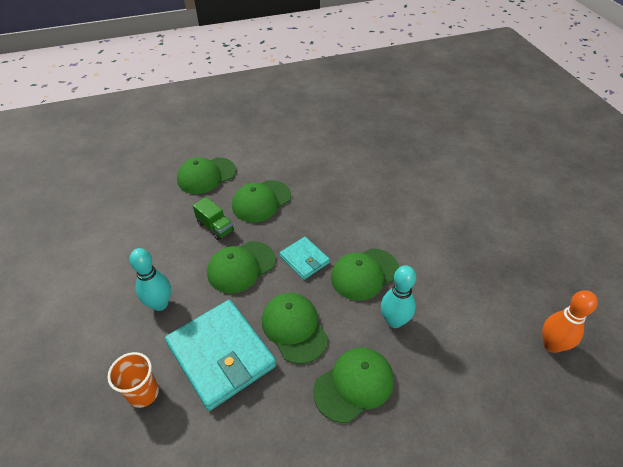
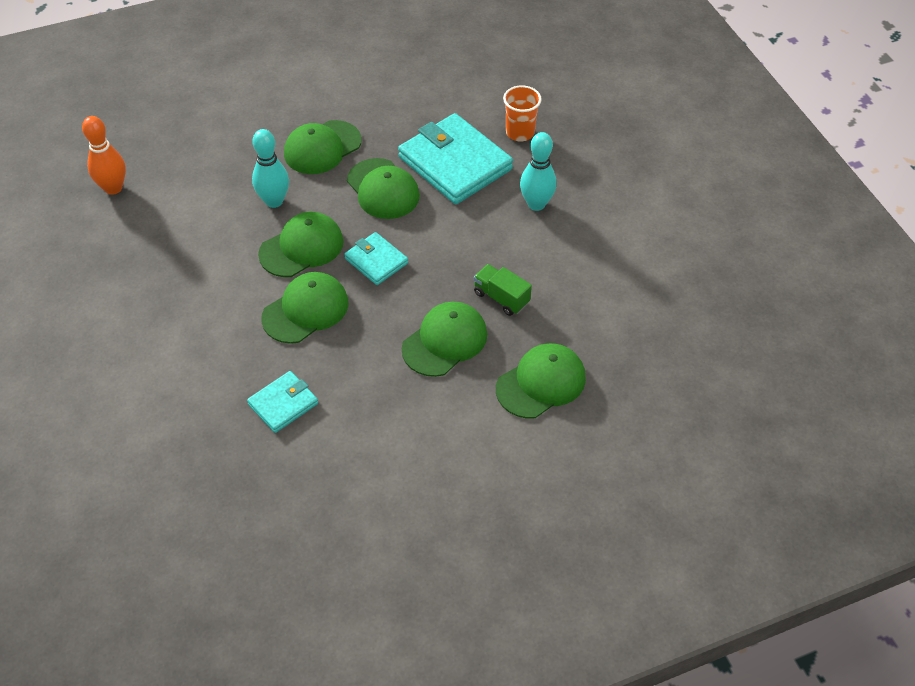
camera: 175 degrees right, 5 degrees up
green cap [207,241,276,293] -> green cap moved to [261,272,349,344]
none -> turquoise wallet [247,371,318,433]

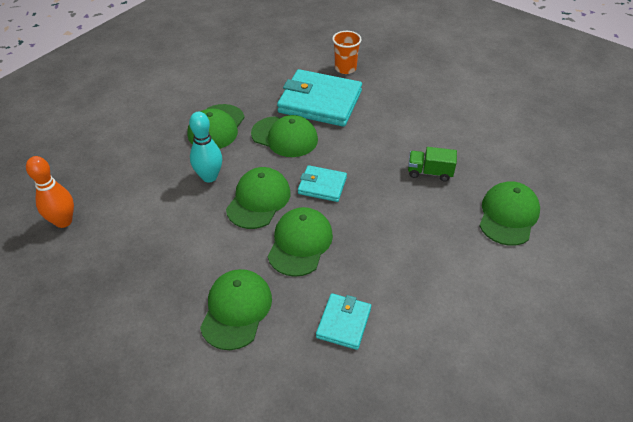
camera: 30 degrees left, 5 degrees down
green cap [402,302,487,377] -> green cap moved to [200,269,272,350]
turquoise bowling pin [520,132,557,211] -> none

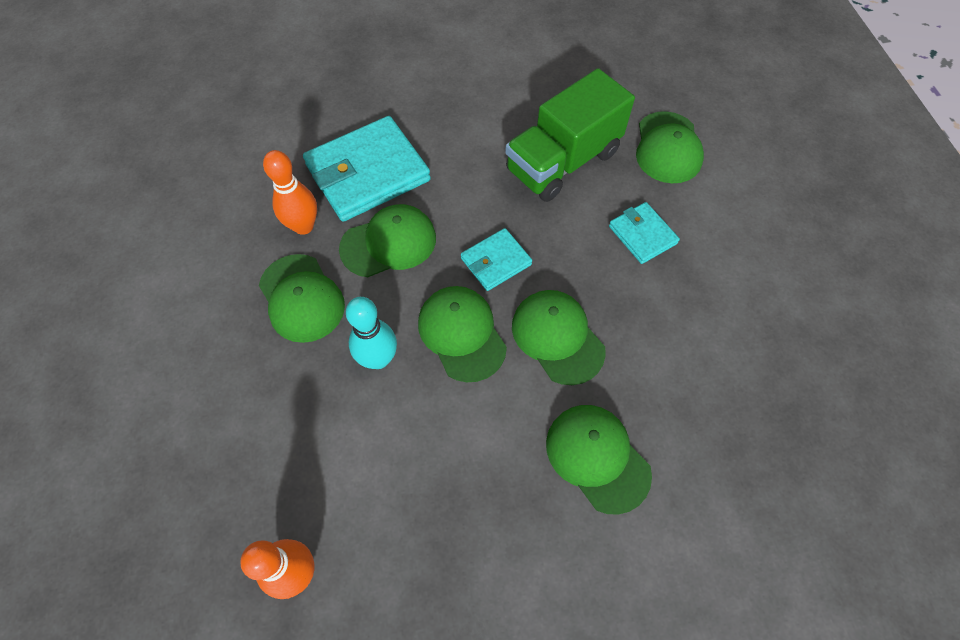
camera: 50 degrees left, 15 degrees up
turquoise wallet [316,293,371,350] -> turquoise wallet moved to [609,202,680,264]
orange cup [332,31,362,74] -> none
green truck [408,147,457,182] -> green truck [505,68,635,202], size x2.11
green cap [479,181,540,246] -> green cap turned 150 degrees counterclockwise [636,111,704,183]
none -> orange bowling pin [263,150,317,235]

